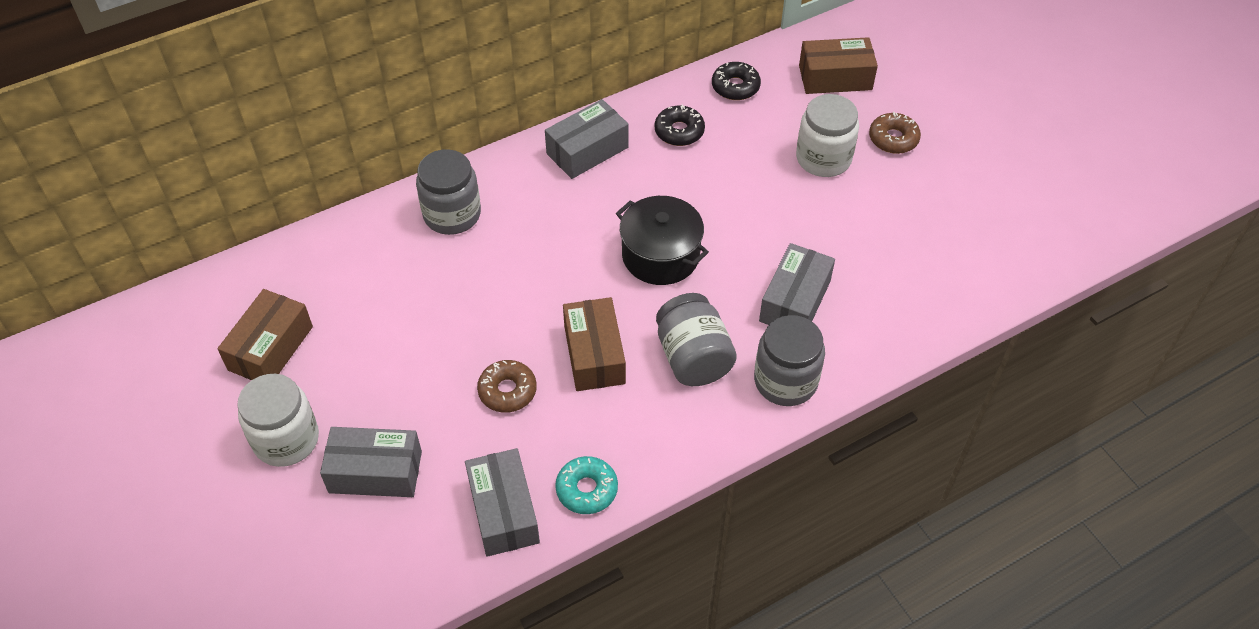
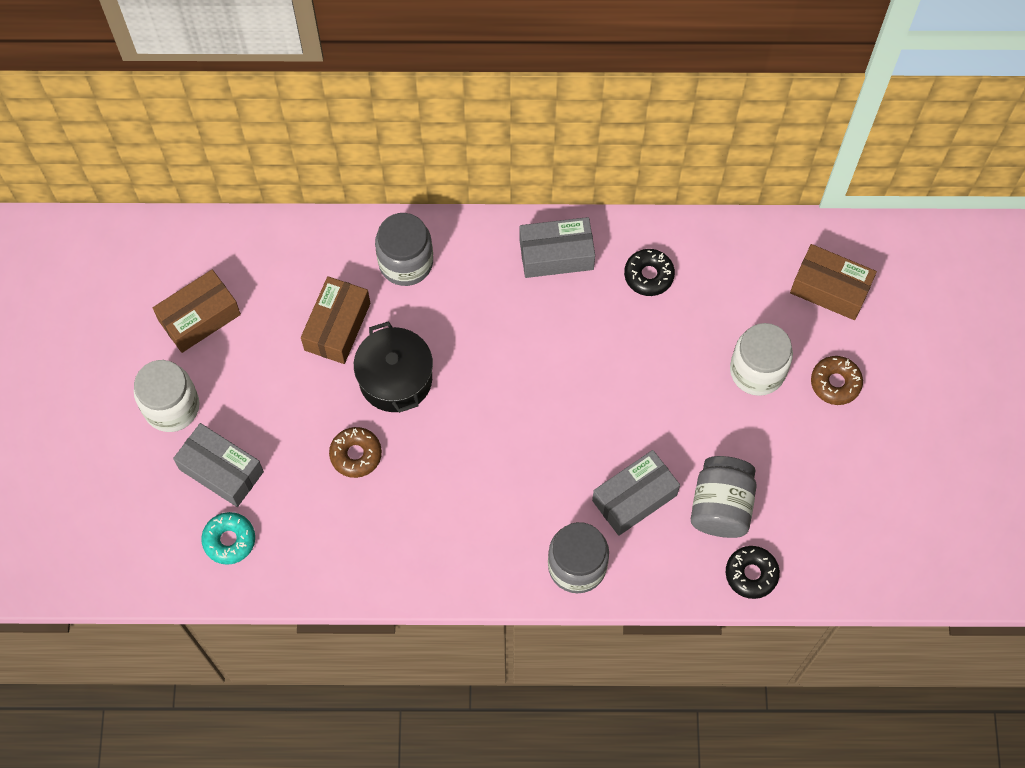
camera: 30 degrees right, 15 degrees up
grey box [465,448,540,557] -> none
turquoise donut [555,456,618,514] -> turquoise donut moved to [201,512,255,565]
brown box [563,297,626,391] -> brown box moved to [301,276,370,364]
black pot [616,196,709,285] -> black pot moved to [354,321,433,413]
grey jar [656,293,737,386] -> grey jar moved to [691,456,757,538]
black donut [712,62,761,100] -> black donut moved to [726,546,780,599]

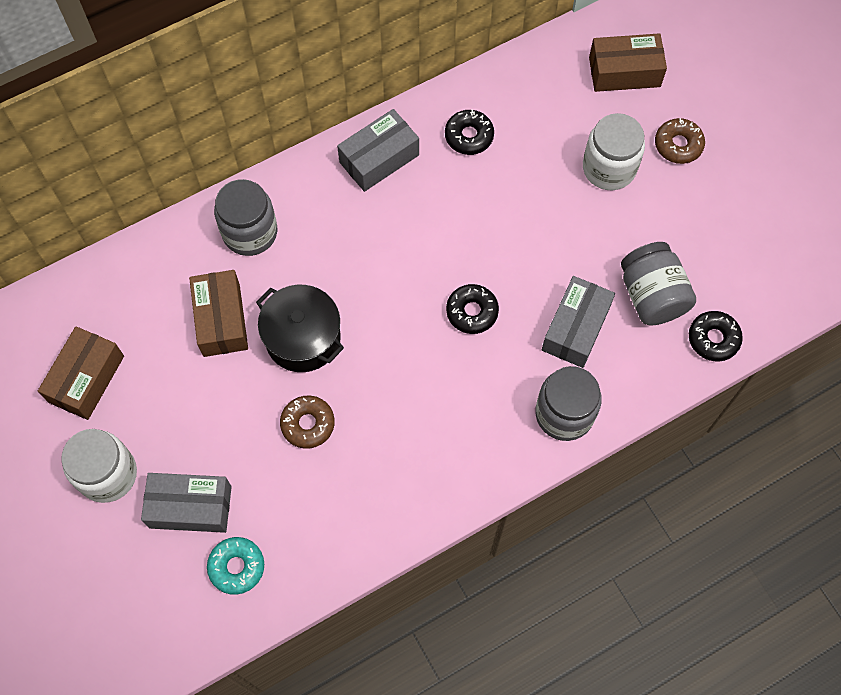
camera: 30 degrees left, 0 degrees up
none -> black donut [446,284,499,334]

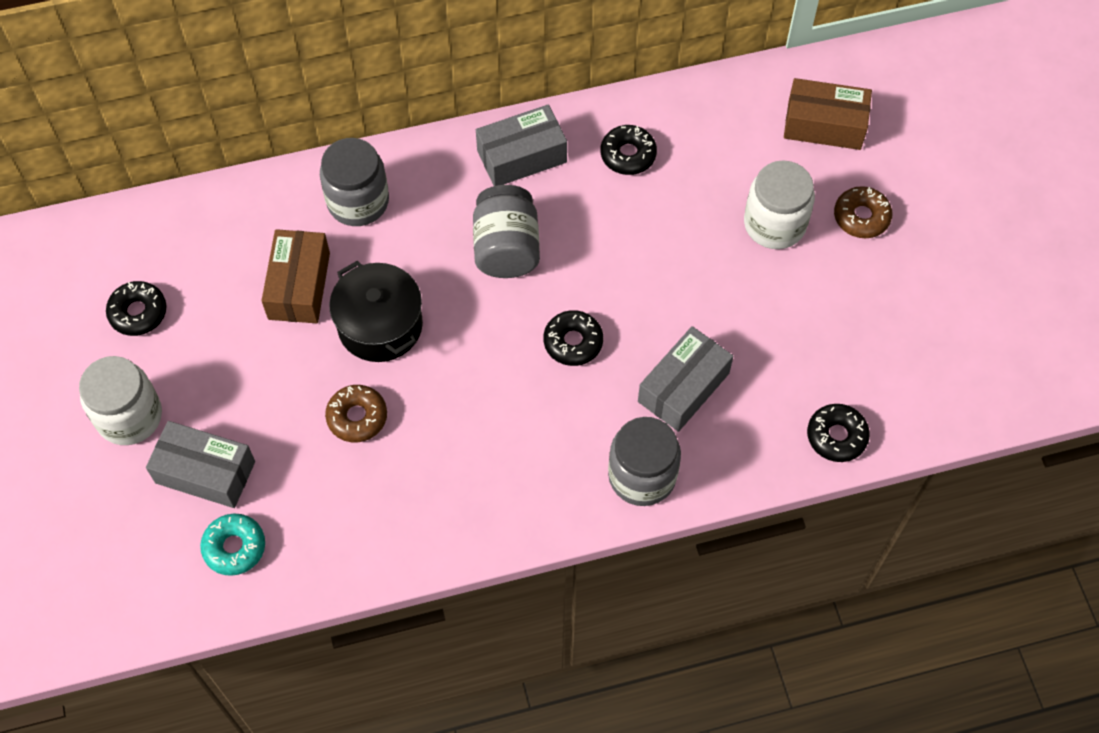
camera: 15 degrees right, 5 degrees down
brown box [38,326,124,420] -> black donut [106,281,167,336]
grey jar [621,242,696,325] -> grey jar moved to [473,185,540,278]

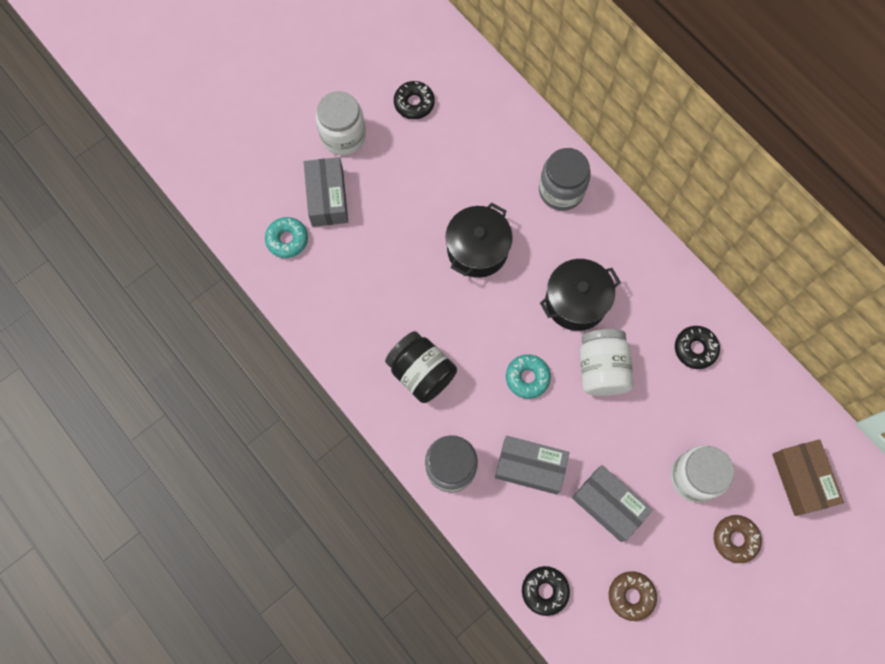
camera: 65 degrees right, 10 degrees up
brown box [261,229,330,323] -> none
brown donut [325,385,387,442] -> brown donut moved to [609,571,657,621]
grey jar [473,185,540,278] -> black pot [540,259,621,331]
grey box [476,104,567,186] -> grey box moved to [572,465,653,542]
black donut [544,310,603,366] -> turquoise donut [506,354,551,399]
none -> black jar [385,331,457,403]
none -> white jar [580,329,634,396]

